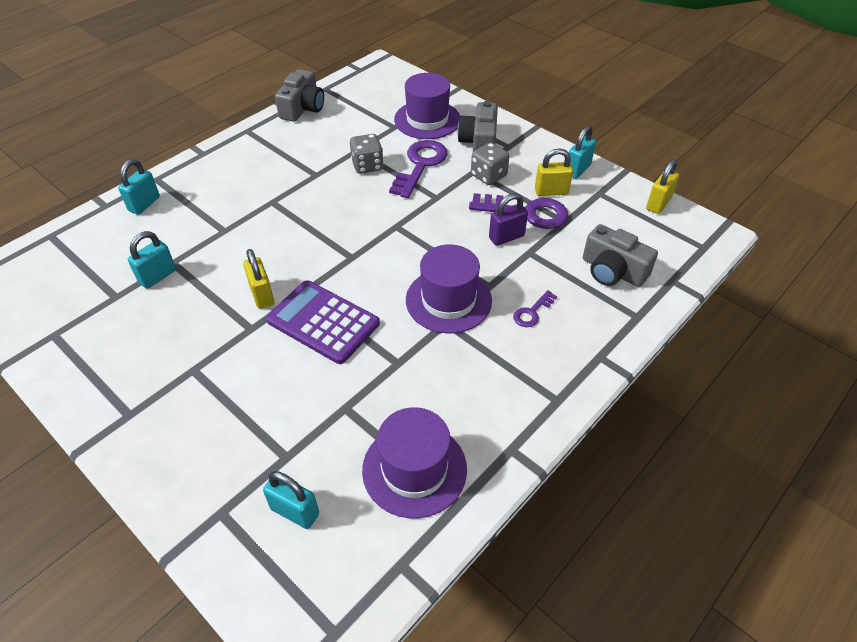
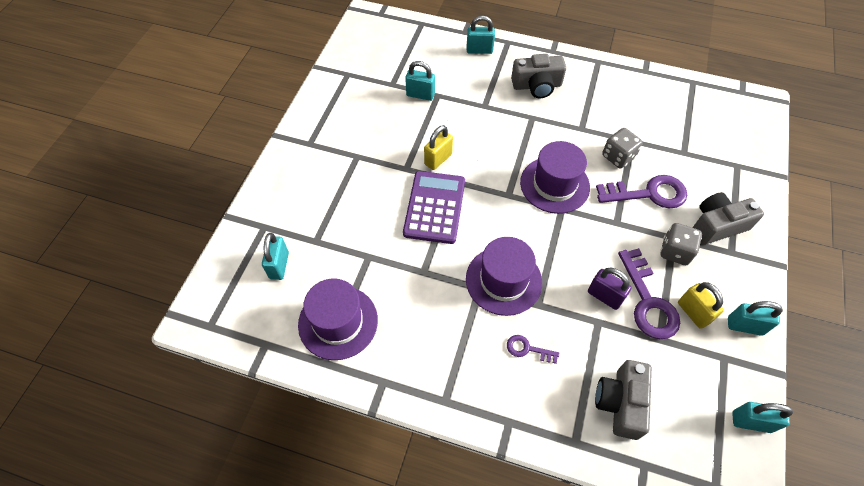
camera: 65 degrees right, 10 degrees up
grey camera [275,69,324,122] -> grey camera moved to [511,54,566,98]
purple hat [394,73,460,139] -> purple hat moved to [520,141,590,214]
yellow padlock [646,159,679,214] -> turquoise padlock [732,402,793,433]

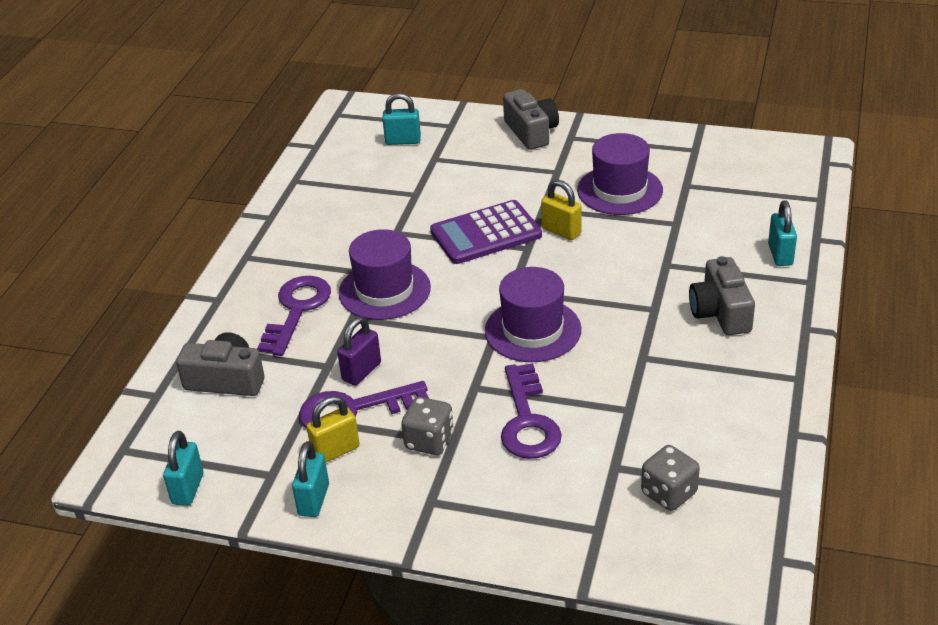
camera: 90 degrees right, 20 degrees down
purple hat [298,278,378,360] -> purple hat moved to [577,133,663,215]
purple calculator [403,171,465,244] -> purple calculator turned 150 degrees clockwise [430,200,542,264]
turquoise padlock [405,61,435,101] -> none
purple key [507,335,559,364] -> purple key [257,276,331,356], size x1.99
grey dice [602,128,643,168] -> grey dice moved to [641,445,700,511]
grey camera [693,192,764,245] -> grey camera moved to [503,89,559,150]

